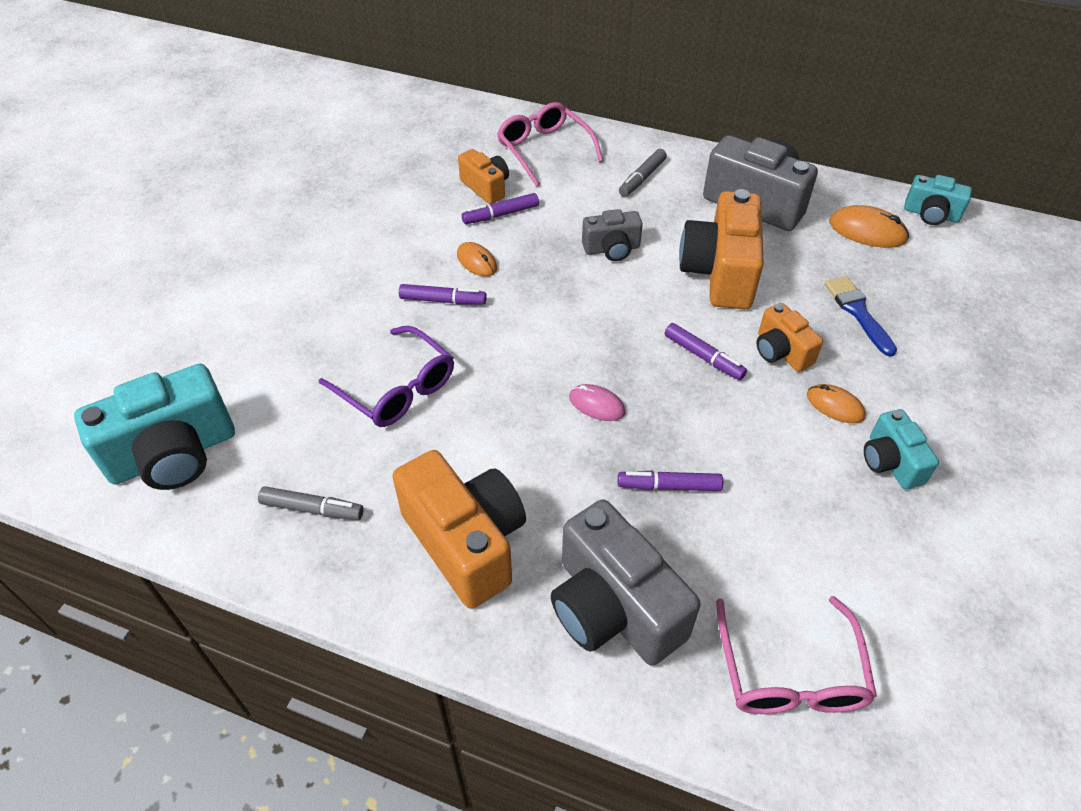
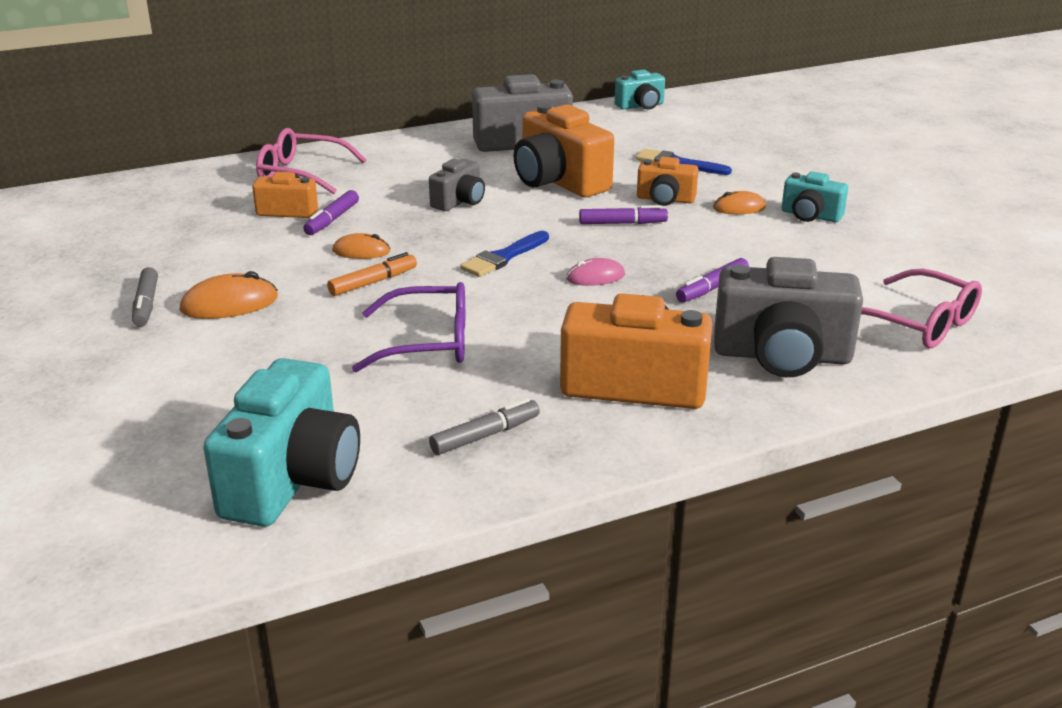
camera: 45 degrees left, 20 degrees down
purple marker [399,284,487,305] -> orange marker [327,252,417,296]
grey marker [619,149,667,197] -> grey marker moved to [132,267,158,327]
orange mouse [829,205,909,248] -> orange mouse moved to [180,271,278,319]
none -> blue brush [460,231,549,277]

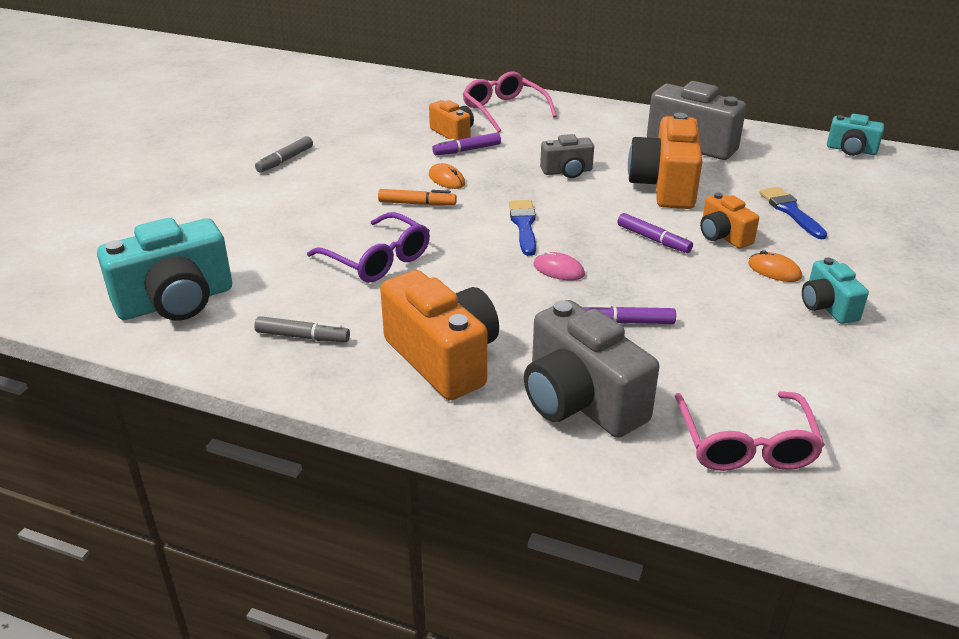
camera: 45 degrees right, 5 degrees up
orange mouse [180,271,278,319] -> none
blue brush [460,231,549,277] -> blue brush turned 90 degrees clockwise [509,200,536,256]

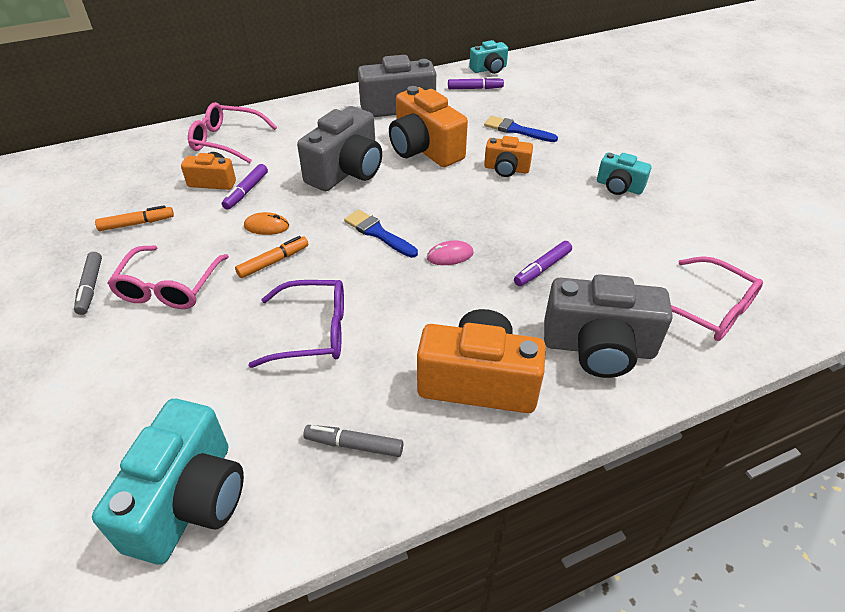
camera: 45 degrees left, 10 degrees up
grey marker [254,316,350,342] -> grey marker turned 135 degrees counterclockwise [303,425,403,457]
grey camera [540,134,594,178] -> grey camera [297,106,382,191], size x1.83
purple marker [617,213,693,253] -> purple marker moved to [448,77,504,89]
orange mouse [748,250,802,282] -> none
none -> orange marker [95,205,174,231]
none -> pink glasses [107,245,229,309]

